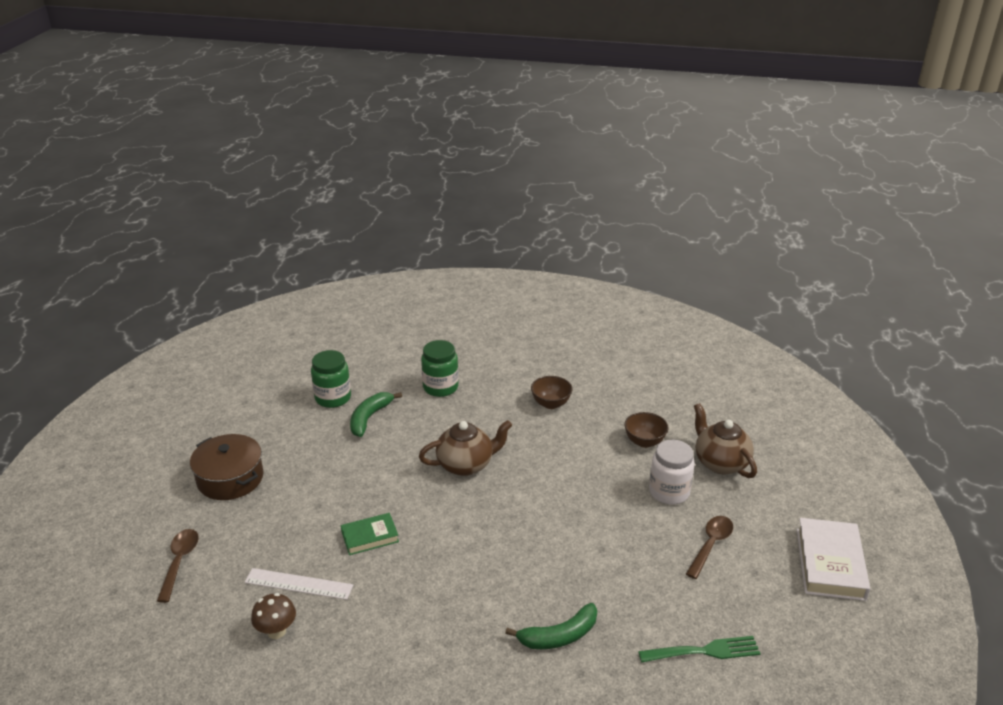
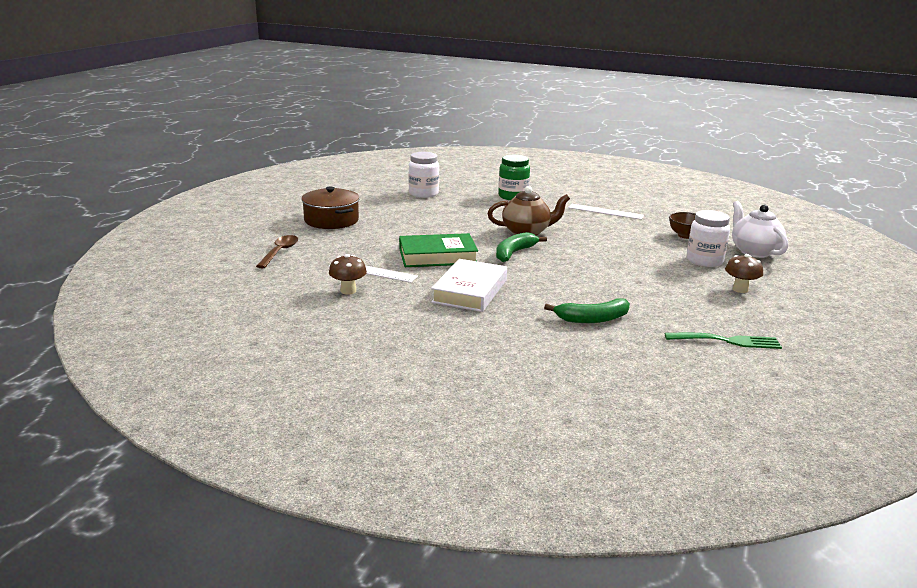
camera: 10 degrees right, 10 degrees down
green jar [311,350,351,408] -> white jar [408,152,439,198]
green book [341,513,399,555] -> green book [399,233,478,267], size x1.67
green banana [350,392,402,437] -> green banana moved to [496,232,547,262]
brown bowl [531,376,572,409] -> white ruler [568,204,644,220]
brown spoon [686,516,733,579] -> brown mushroom [725,254,763,293]
brown teapot [694,403,757,478] -> white teapot [732,201,788,258]
white book [797,518,870,601] -> white book moved to [431,259,507,312]

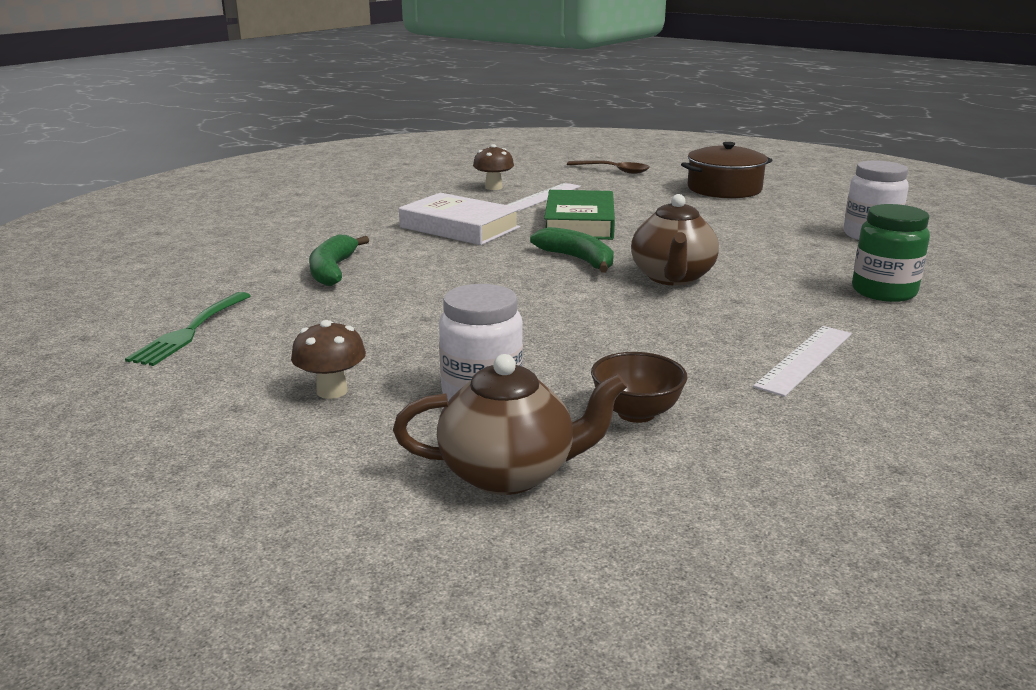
camera: 105 degrees right, 0 degrees up
white teapot [732,201,788,258] -> brown teapot [393,354,627,495]

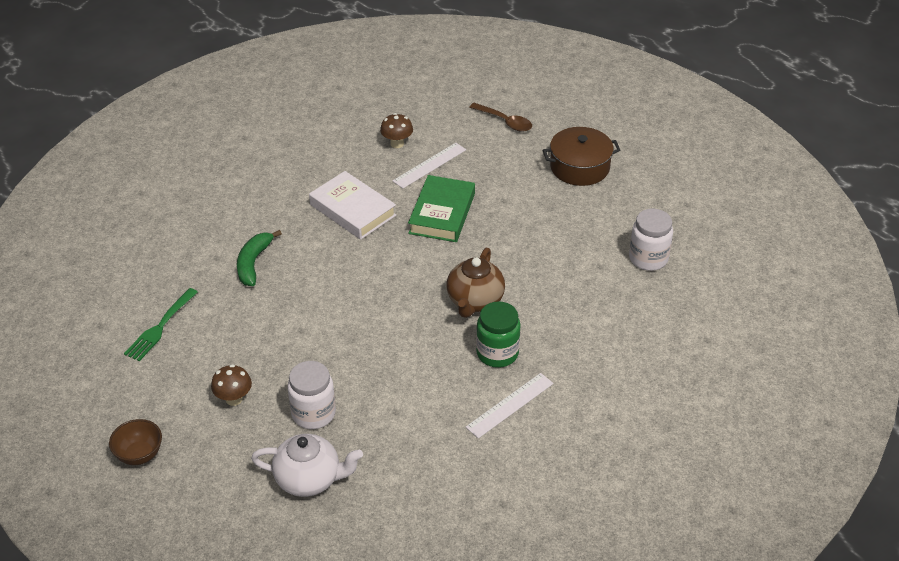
camera: 10 degrees right, 20 degrees up
brown teapot [393,354,627,495] -> white teapot [251,434,363,497]
green banana [530,227,614,273] -> none
brown bowl [591,352,687,423] -> brown bowl moved to [109,419,162,465]
green jar [852,204,930,302] -> green jar moved to [476,301,521,368]

